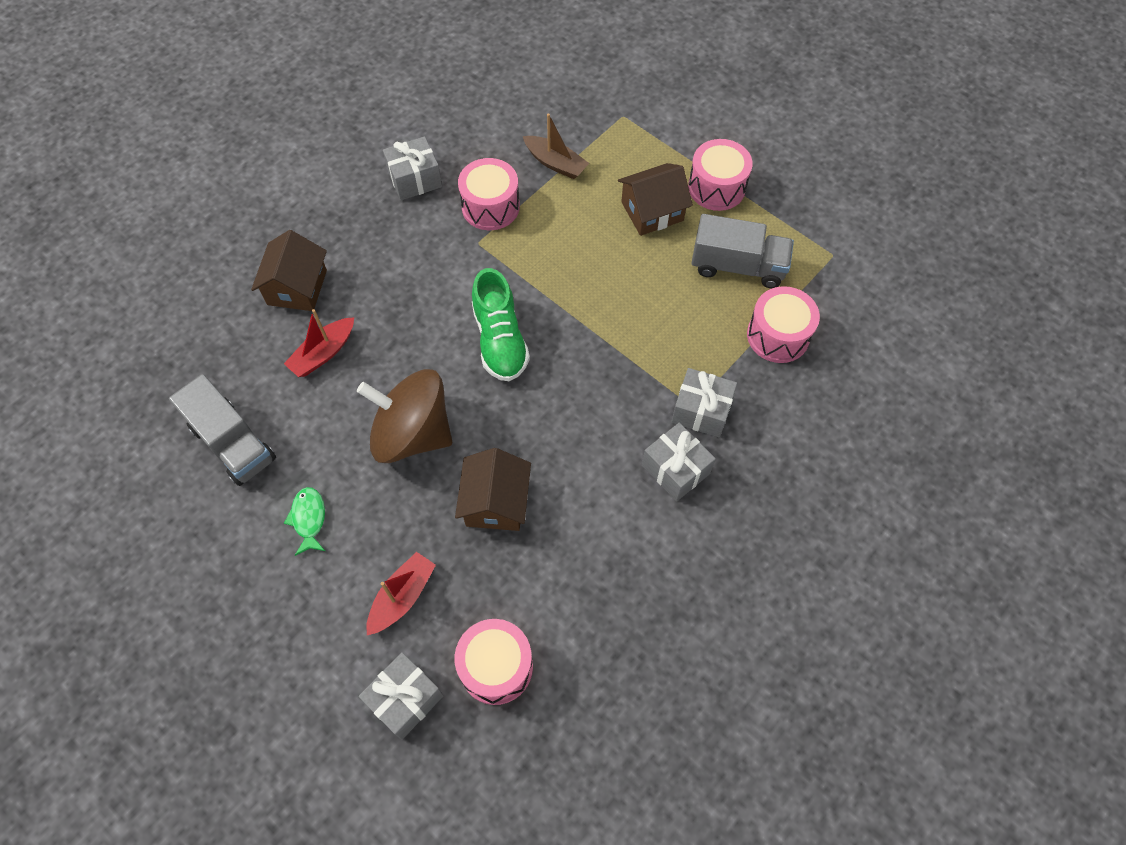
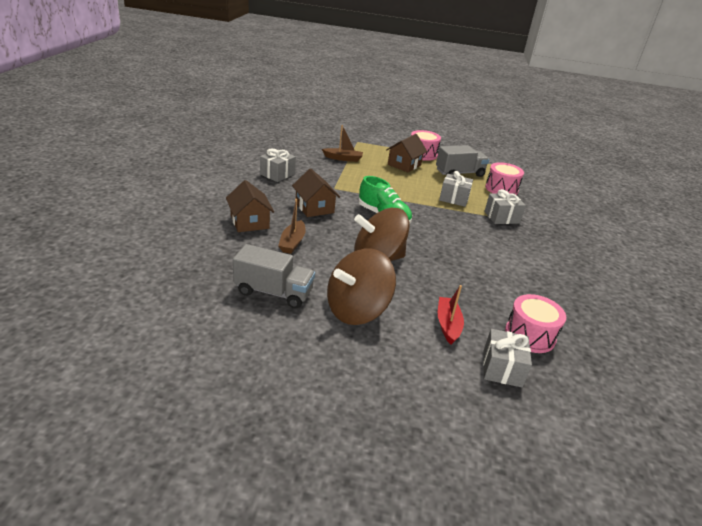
camera: 35 degrees left, 30 degrees down
red boat [284,309,354,377] -> brown boat [278,199,306,254]
green fish [284,487,325,556] -> brown spinning top [327,249,396,325]
brown house [455,448,531,531] -> brown house moved to [292,168,340,217]
pink drum [458,158,520,230] -> none
grey gift [642,422,716,501] -> grey gift moved to [439,171,473,207]

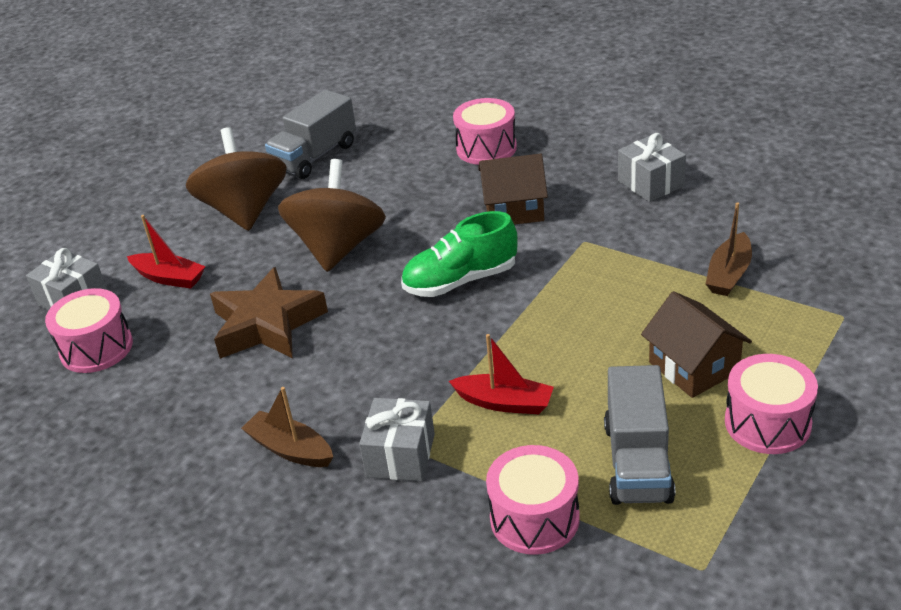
camera: 120 degrees right, 5 degrees up
brown house [226,180,274,232] -> pink drum [453,98,517,165]
brown boat [278,199,306,254] -> brown boat moved to [241,387,333,467]
grey gift [439,171,473,207] -> red boat [449,334,554,414]
none -> brown star [210,267,328,359]

